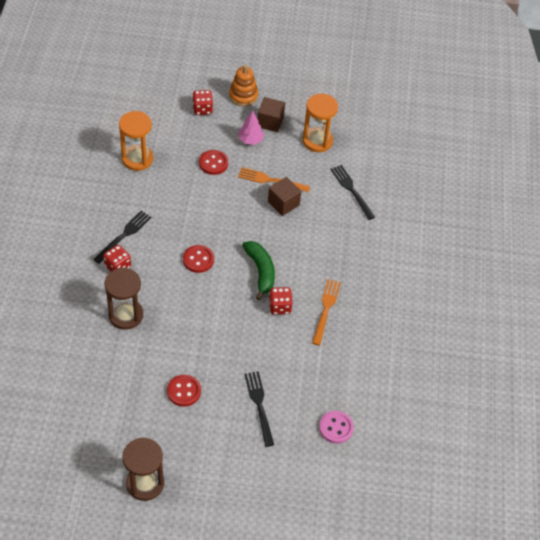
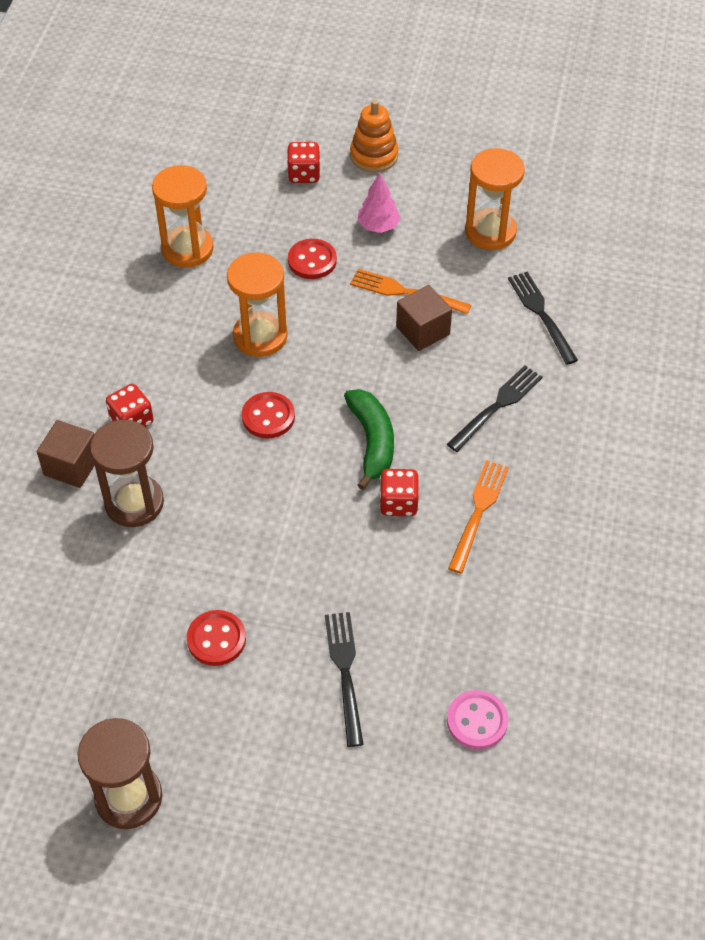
camera: 10 degrees right, 0 degrees up
black fork [93,211,151,264] -> black fork moved to [447,365,543,452]
brown cube [258,97,285,132] -> brown cube moved to [37,420,95,488]
none -> orange hourglass [227,252,288,357]

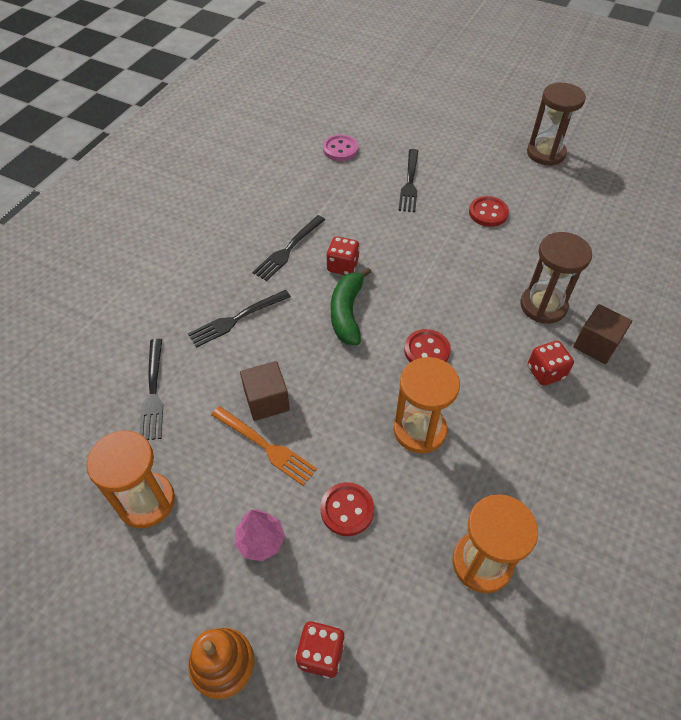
camera: 165 degrees left, 0 degrees up
orange fork [448,460,509,574] -> black fork [253,215,325,281]

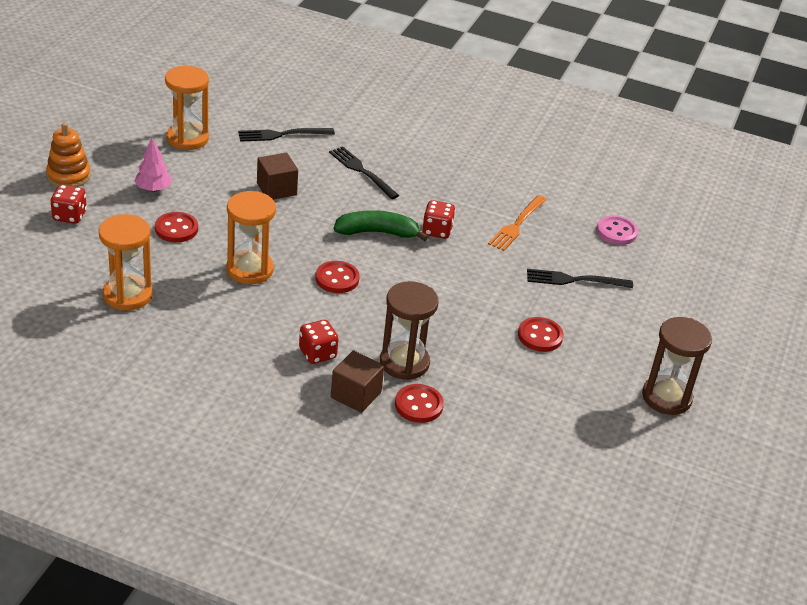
camera: 80 degrees right, 15 degrees down
orange fork [211,406,317,486] -> orange fork moved to [488,195,547,251]
black fork [253,215,325,281] -> none
none -> red button [395,384,444,423]

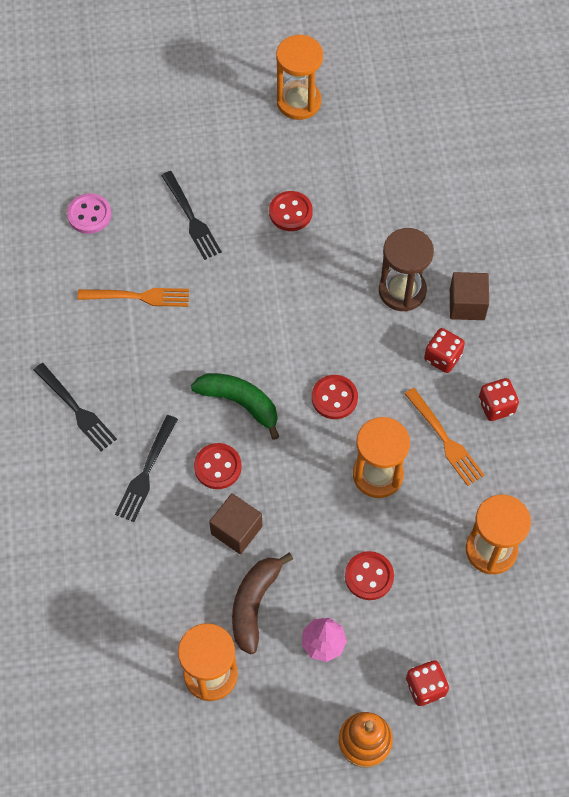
camera: 115 degrees left, 25 degrees up
black fork [238,128,335,142] -> black fork moved to [34,363,117,451]
green banana [334,210,428,241] -> green banana turned 150 degrees clockwise [191,373,279,440]
red button [395,384,444,423] -> red button moved to [194,443,241,489]
red dice [422,200,455,239] -> red dice moved to [479,378,519,421]
brown hourglass [642,317,712,415] -> orange hourglass [276,35,323,120]
none -> brown banana [232,553,293,654]
none -> orange fork [405,388,485,486]

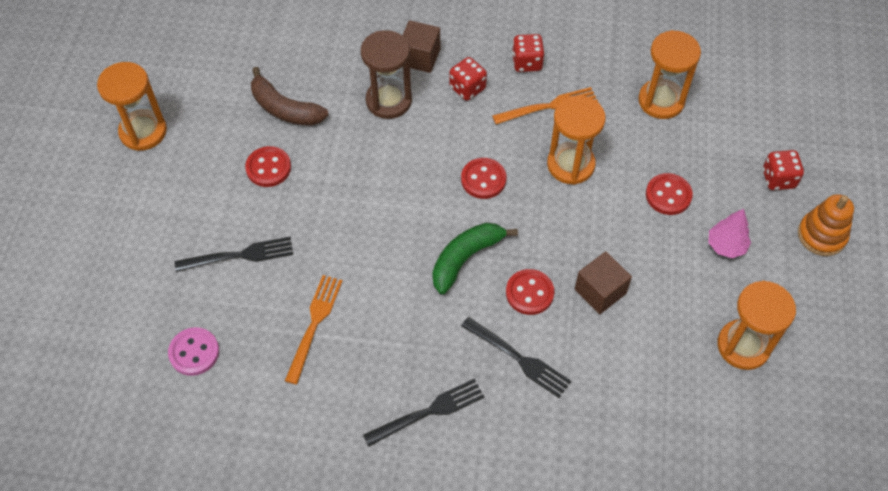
camera: 75 degrees left, 5 degrees down
brown banana [232,553,293,654] -> brown banana moved to [251,67,328,126]

